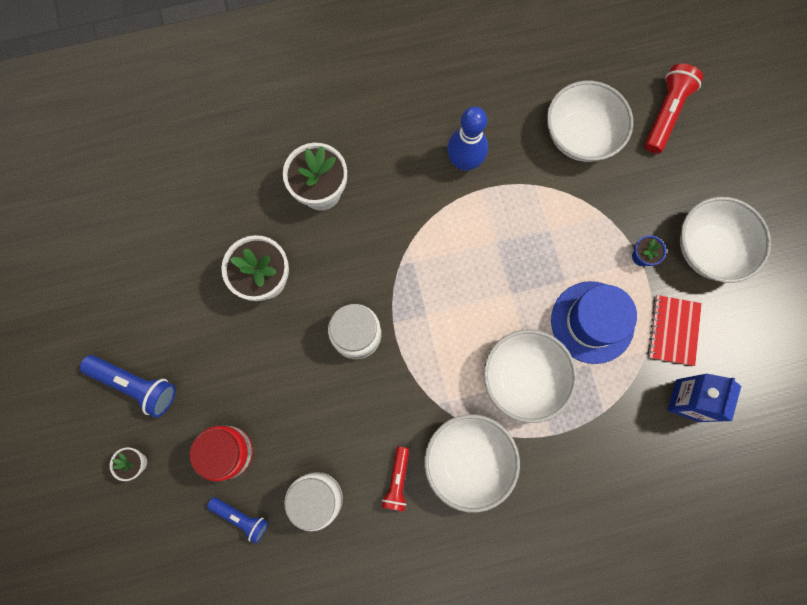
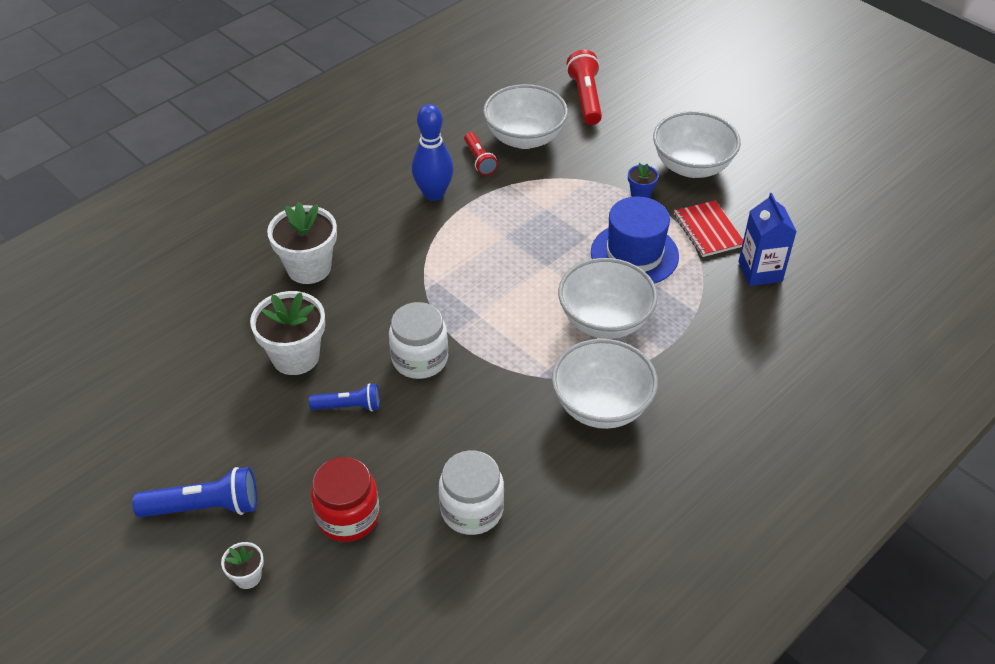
camera: 30 degrees left, 30 degrees down
blue flashlight [207,497,269,544] -> blue flashlight moved to [309,383,380,411]
red flashlight [382,447,409,511] -> red flashlight moved to [464,132,498,175]

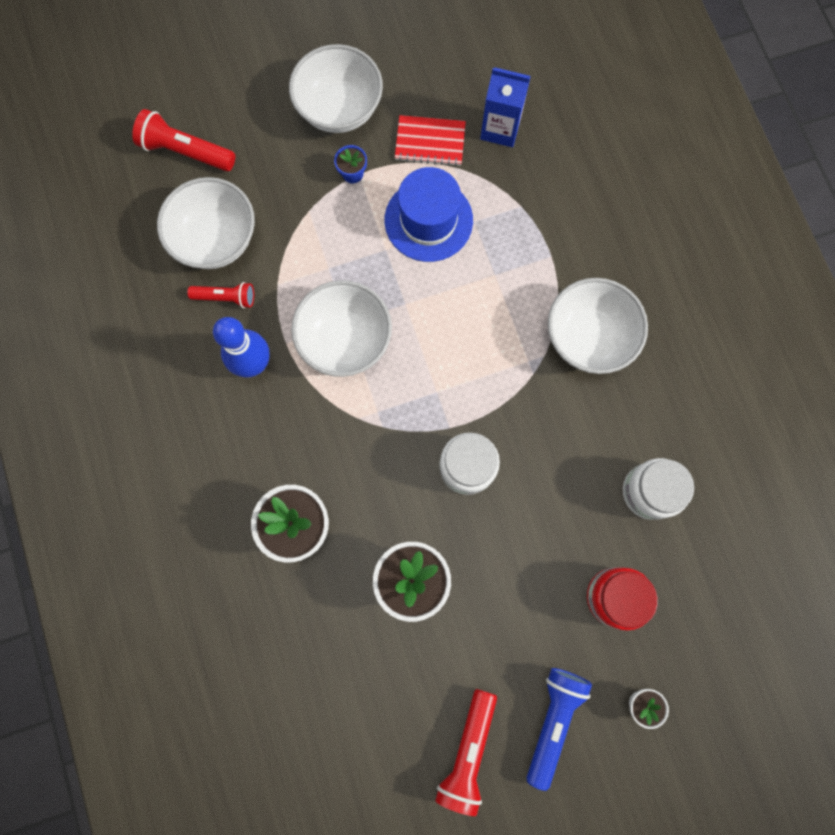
camera: 65 degrees left, 30 degrees up
blue flashlight [309,383,380,411] -> none
white bowl [558,258,658,339] -> white bowl moved to [291,280,392,377]
none -> red flashlight [435,689,497,816]

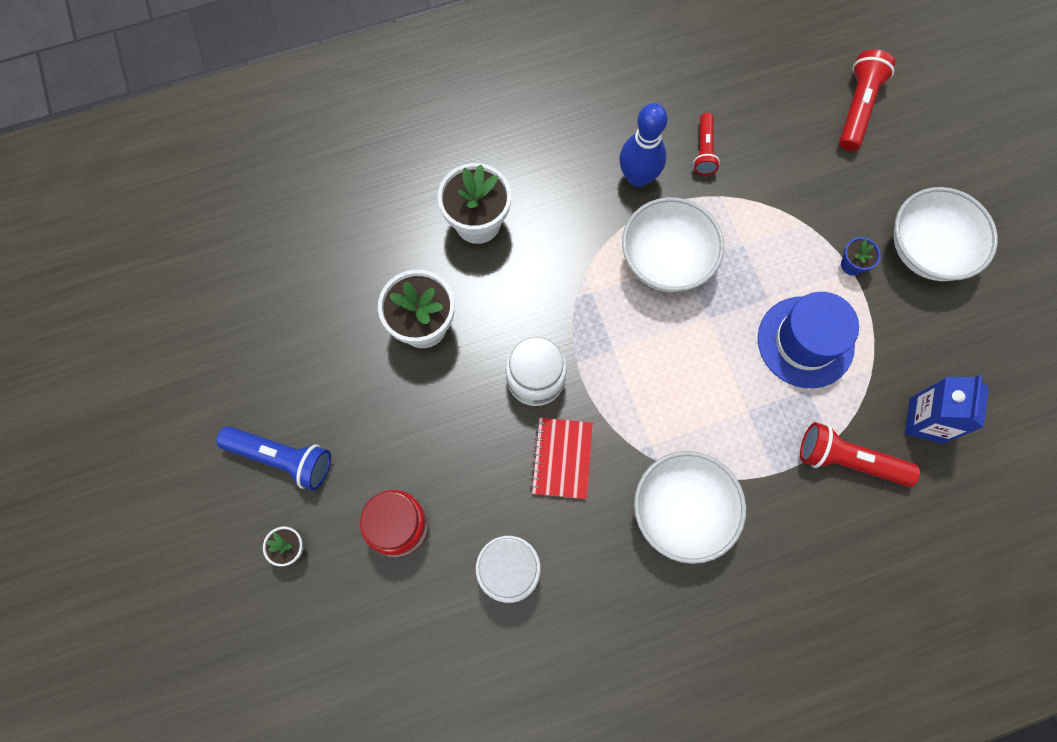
camera: 90 degrees right, 5 degrees down
white bowl [157,177,255,269] -> none
red notebook [395,115,466,166] -> red notebook moved to [530,418,593,499]
red flashlight [435,689,497,816] -> red flashlight moved to [800,422,920,487]

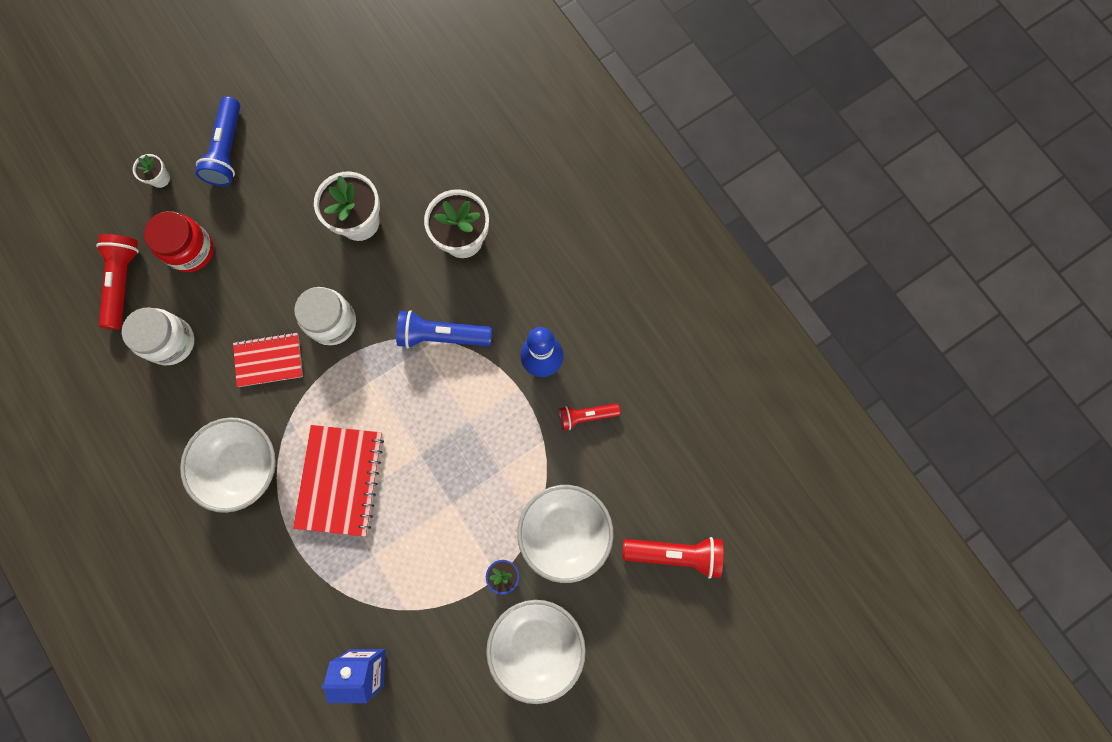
camera: 75 degrees right, 5 degrees up
white bowl [622,197,724,292] -> white bowl moved to [517,485,614,583]
blue hat [758,292,859,388] -> none
red flashlight [800,422,920,487] -> red flashlight moved to [96,234,139,329]
none -> red notebook [293,425,384,537]
none -> blue flashlight [396,310,492,348]

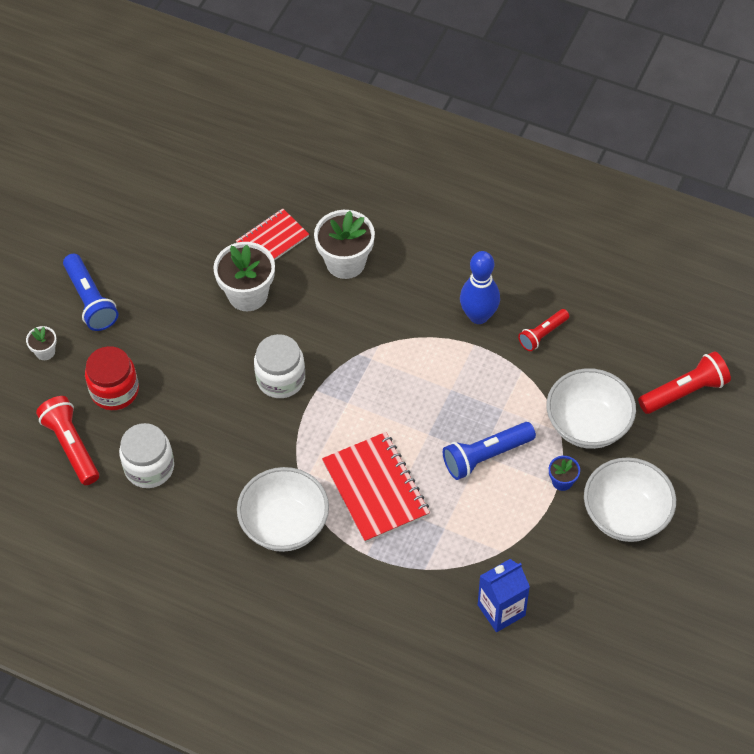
camera: 30 degrees left, 20 degrees down
red notebook [233,332,303,387] -> red notebook moved to [236,208,309,261]
blue flashlight [396,310,492,348] -> blue flashlight moved to [443,422,536,480]

